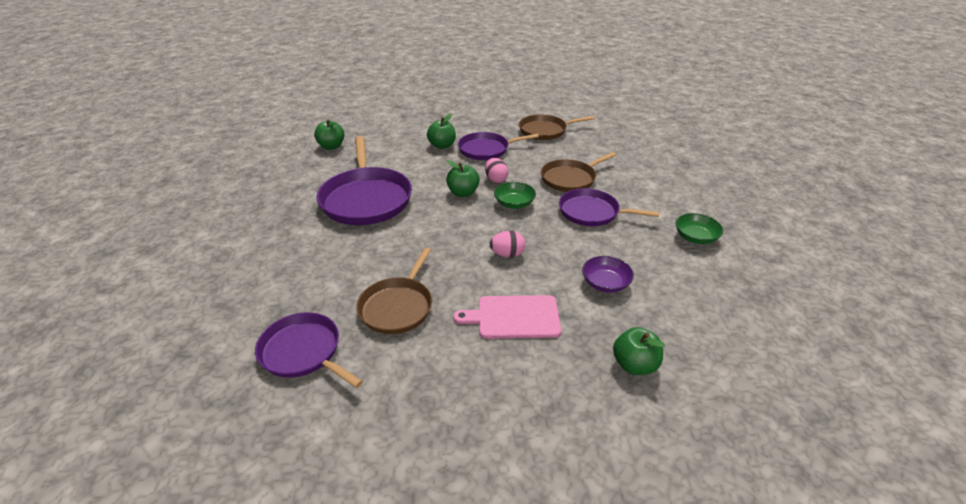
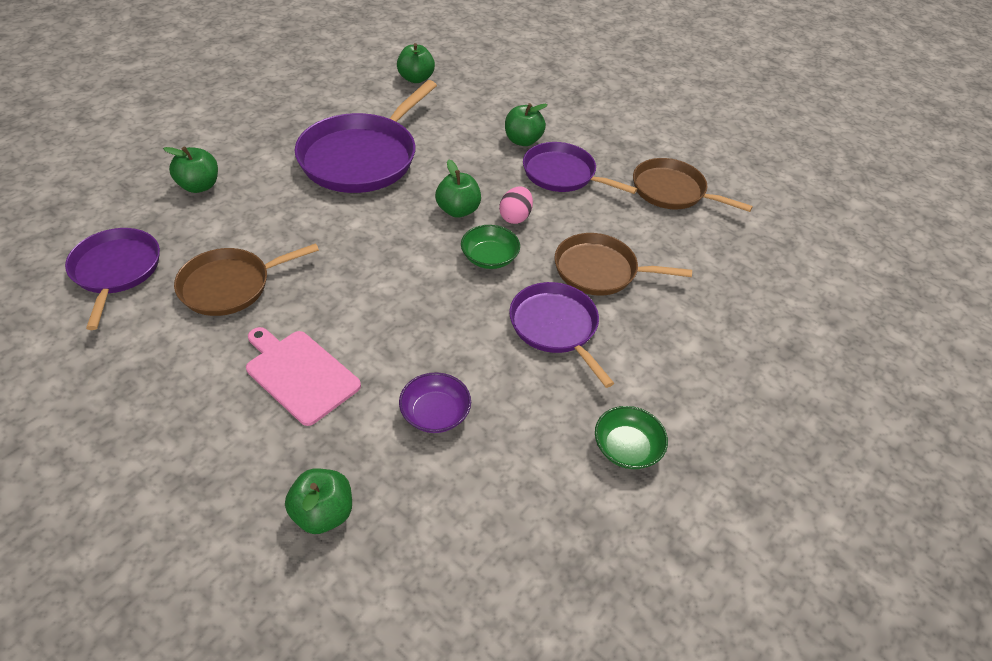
camera: 40 degrees right, 10 degrees up
pink egg [490,231,526,258] -> none
none -> green apple [163,146,218,193]

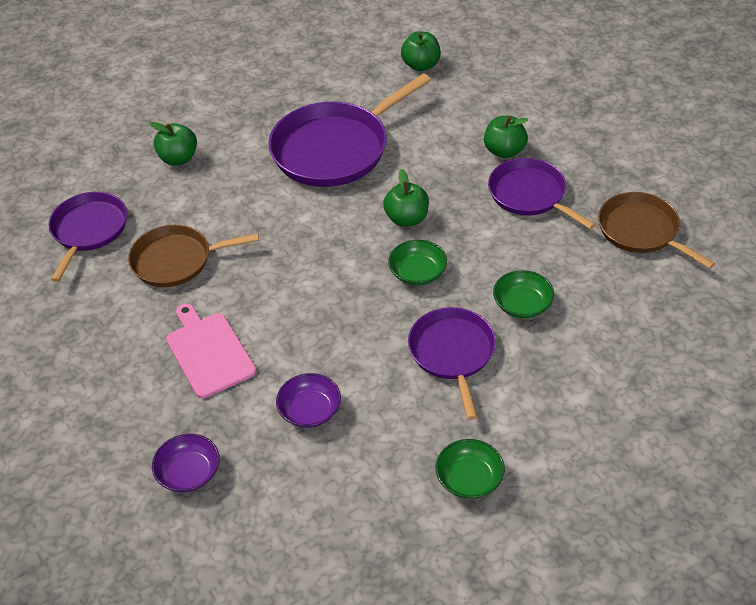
camera: 25 degrees right, 0 degrees up
green apple [285,468,352,534] -> purple bowl [152,434,220,492]
pink egg [499,186,533,224] -> none
brown pan [554,233,692,296] -> green bowl [493,270,554,318]

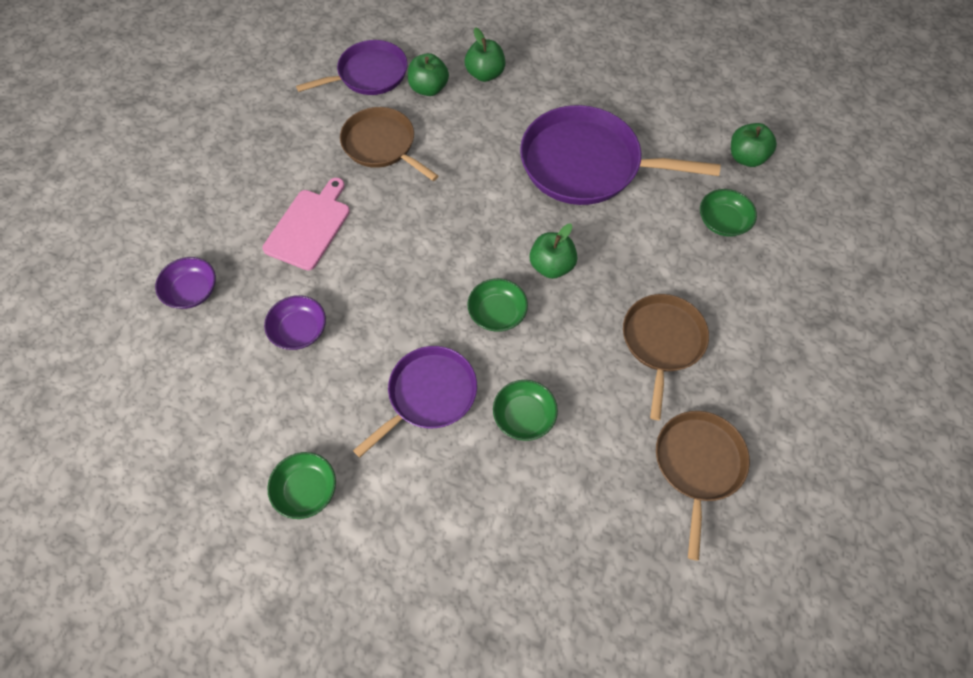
camera: 50 degrees right, 15 degrees up
green apple [484,116,528,158] -> green apple moved to [408,53,449,96]
purple pan [488,158,596,229] -> brown pan [623,294,709,420]
none -> green bowl [700,189,757,237]

